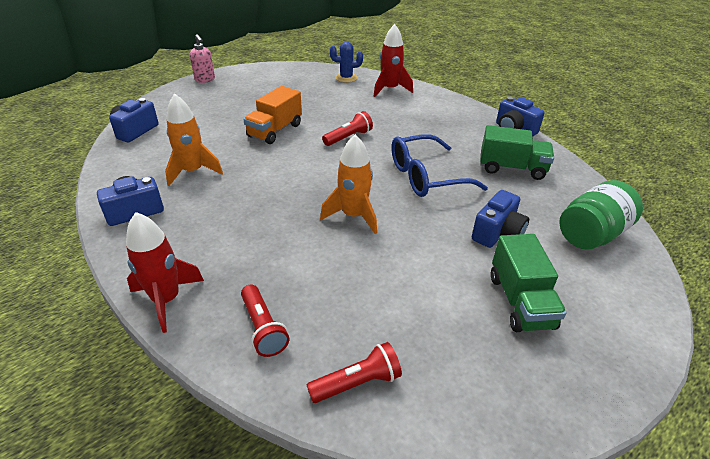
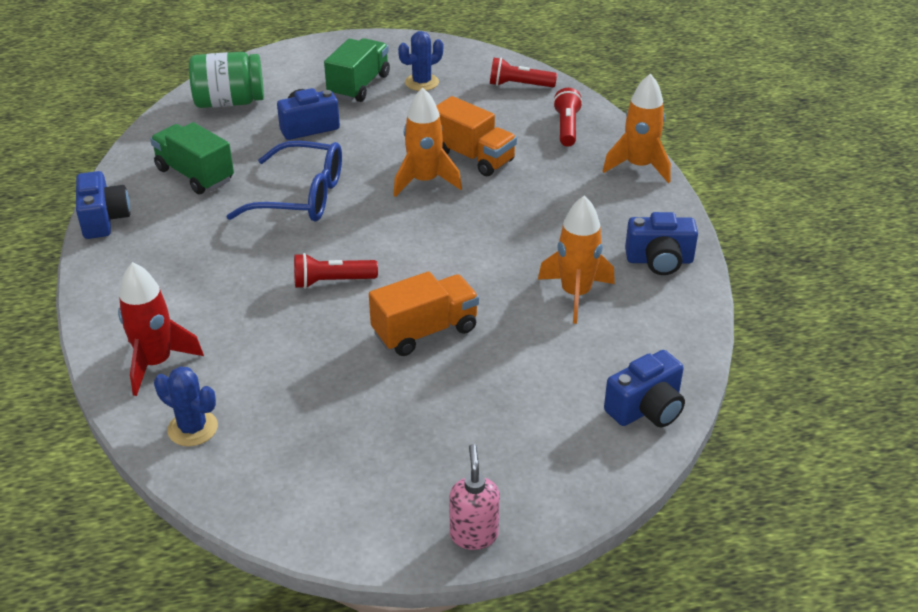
camera: 150 degrees left, 0 degrees up
red rocket [126,212,204,333] -> orange rocket [603,73,671,183]
none -> blue cactus [398,31,443,91]
none -> orange truck [436,96,517,176]

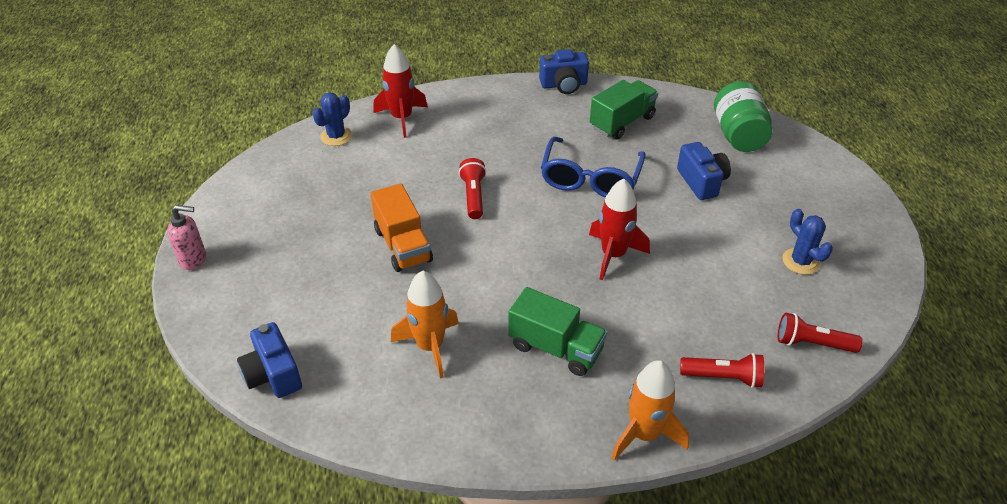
camera: 95 degrees right, 5 degrees up
green truck [324,38,390,102] -> green truck moved to [508,287,607,376]
orange rocket [393,88,462,197] -> red rocket [589,178,650,280]
orange truck [436,96,517,176] -> none
red flashlight [490,58,557,87] -> red flashlight turned 90 degrees counterclockwise [778,313,863,353]
blue camera [625,212,698,275] -> none

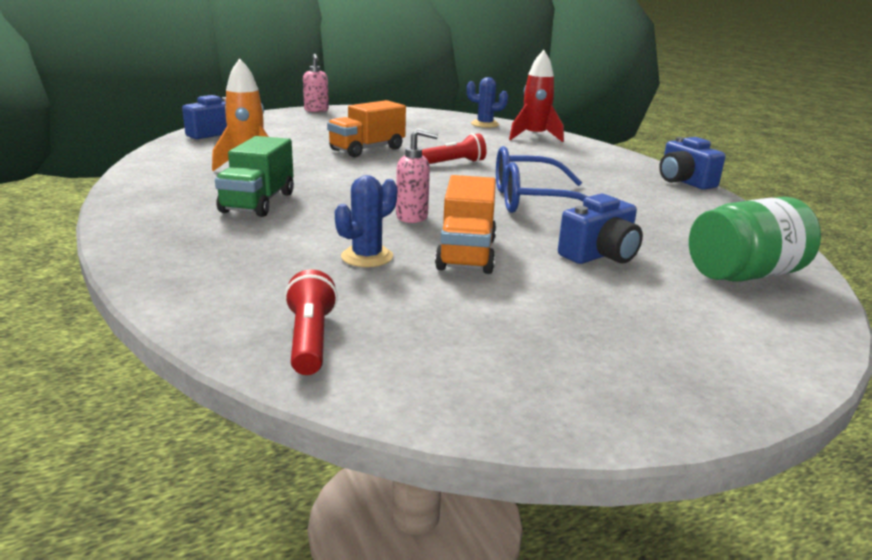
camera: 70 degrees right, 20 degrees down
red rocket [589,178,650,280] -> pink soap dispenser [396,128,438,223]
green truck [590,80,658,139] -> none
orange rocket [612,360,689,461] -> none
red flashlight [680,353,764,388] -> none
blue cactus [782,209,833,275] -> blue cactus moved to [335,175,397,267]
none -> orange truck [435,175,496,274]

